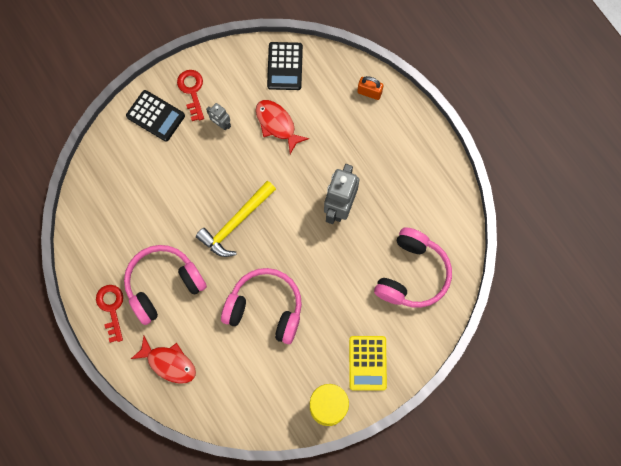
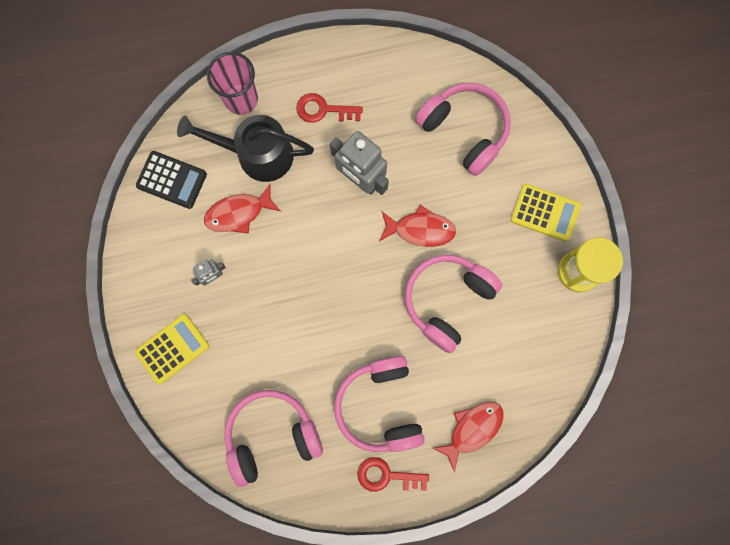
camera: 70 degrees left, 5 degrees up
black calculator [126,90,185,142] -> yellow calculator [135,314,209,384]
red key [177,70,204,121] -> red key moved to [296,93,363,123]
yellow hammer [196,181,276,257] -> none
orange padlock [357,76,383,100] -> pink cup [207,52,258,115]
none -> black watering can [177,115,314,182]
none -> pink headphones [224,390,323,487]
none -> red fish [379,205,456,247]

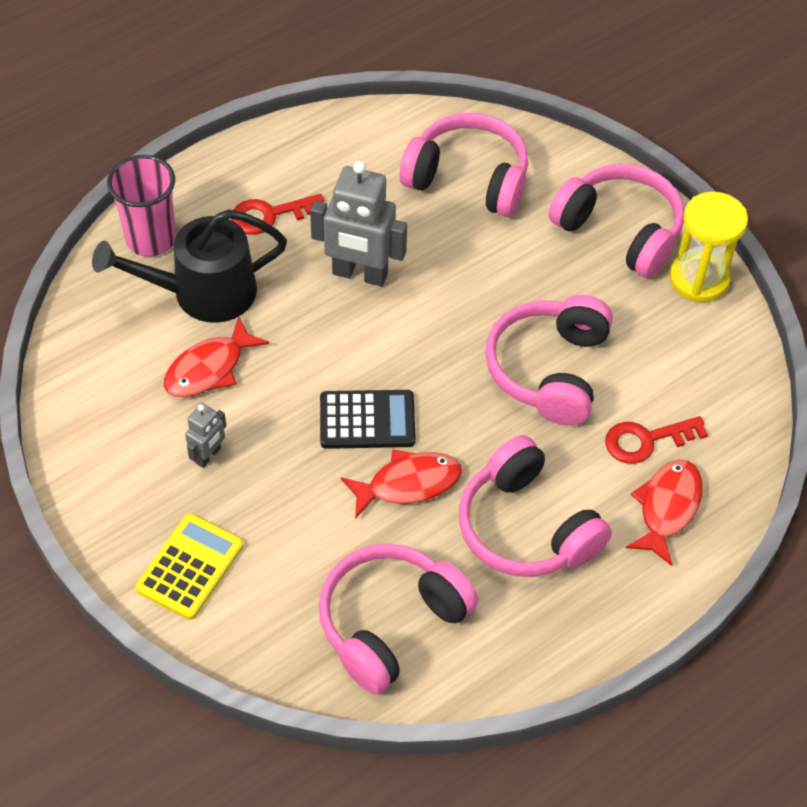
camera: 25 degrees left, 25 degrees down
black calculator [136,151,207,209] -> black calculator moved to [320,390,416,449]
red key [357,457,429,492] -> red key moved to [605,416,708,464]
red fish [379,205,456,247] -> red fish moved to [341,449,462,519]
yellow calculator [511,184,581,242] -> pink headphones [549,164,684,278]

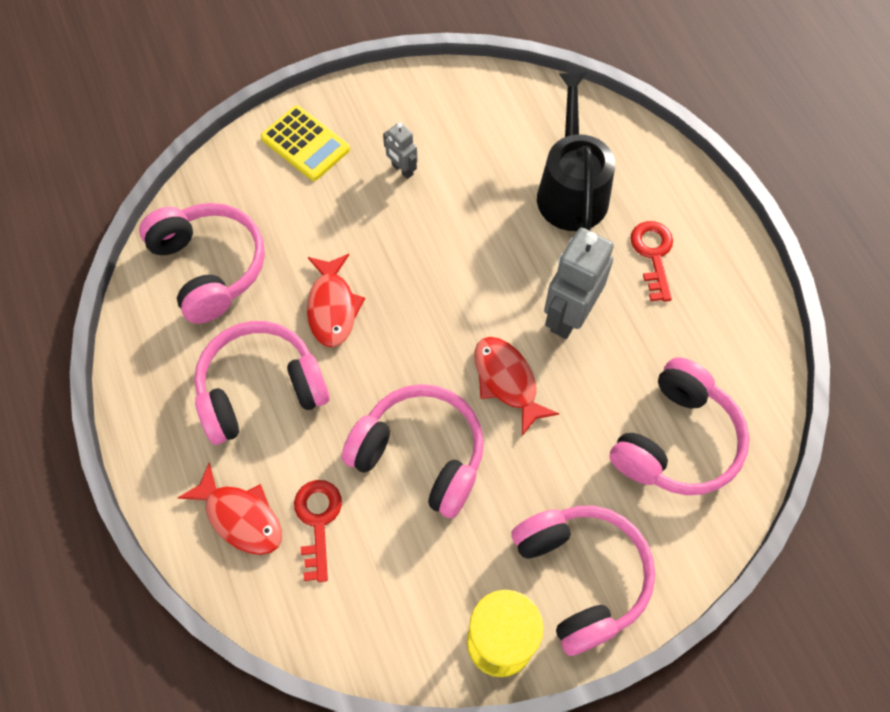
camera: 105 degrees right, 10 degrees up
pink cup [107,155,176,257] -> none
red fish [164,316,269,397] -> red fish moved to [474,337,559,436]
black calculator [320,390,416,449] -> none
pink headphones [549,164,684,278] -> pink headphones turned 75 degrees counterclockwise [511,506,655,656]

